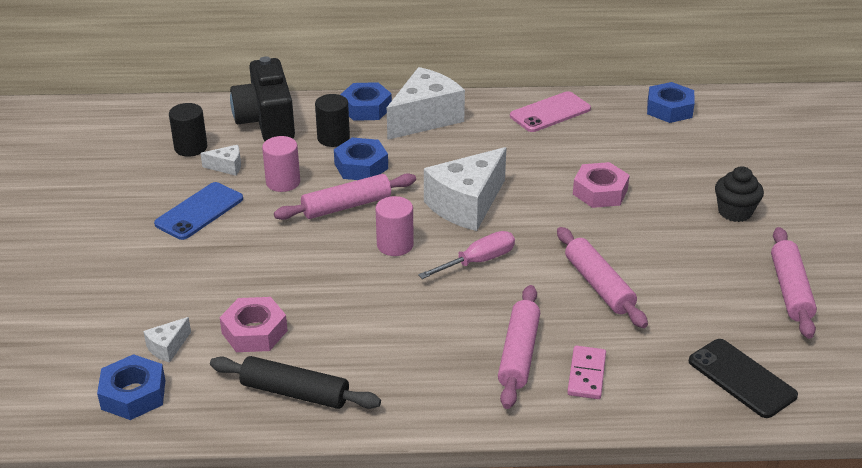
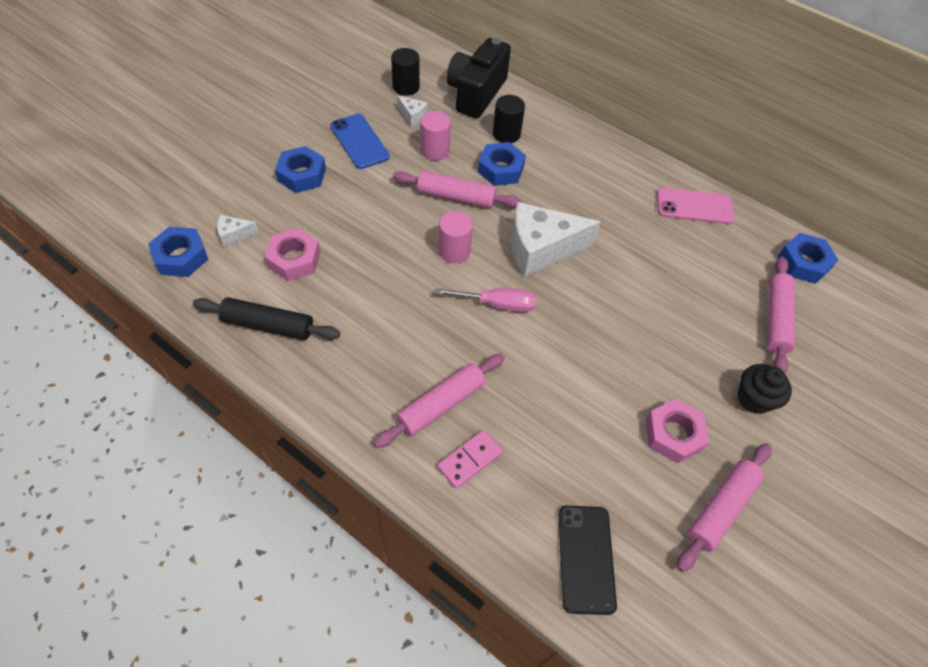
camera: 35 degrees right, 20 degrees up
blue phone [154,182,243,240] -> blue phone turned 75 degrees clockwise [330,114,390,169]
black rolling pin [210,356,381,409] -> black rolling pin turned 45 degrees counterclockwise [193,297,340,340]
blue nut [340,82,392,121] -> blue nut moved to [275,146,326,193]
white cheese [387,67,465,140] -> none
pink rolling pin [557,227,648,328] -> pink rolling pin moved to [768,257,795,373]
pink nut [573,162,630,208] -> pink nut moved to [646,398,709,464]

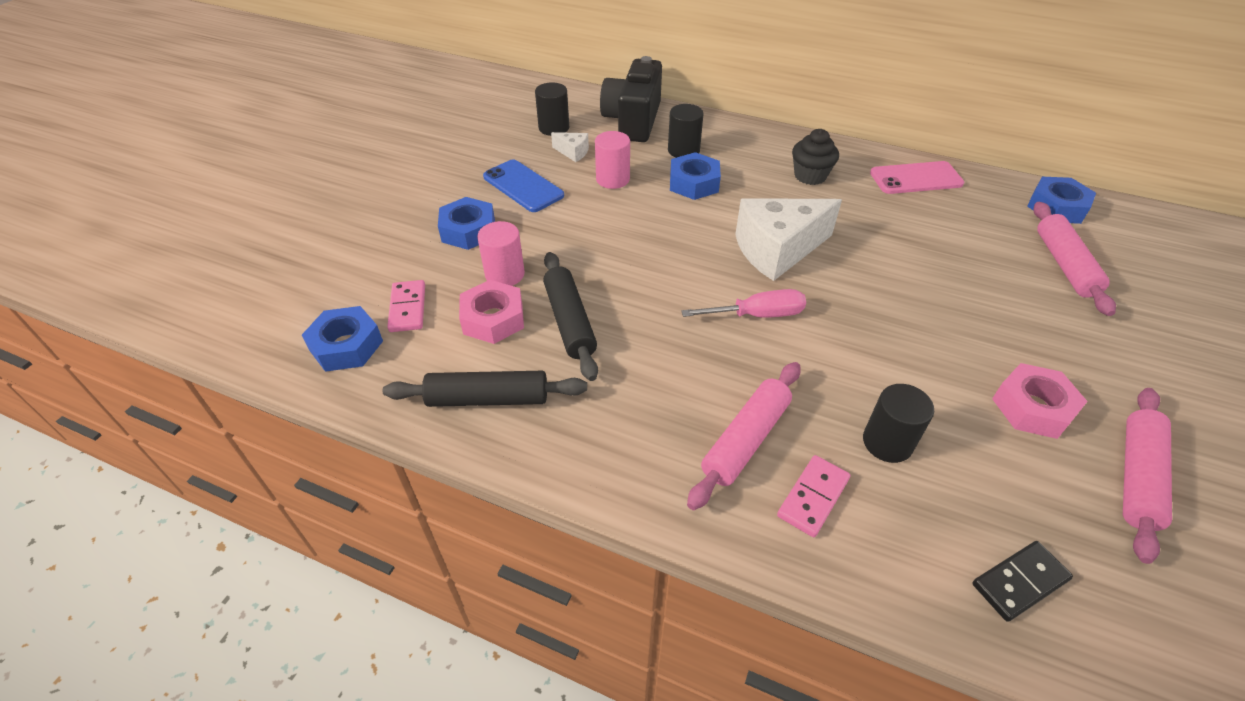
camera: 10 degrees left, 10 degrees down
white cheese [217,215,259,248] -> pink domino [387,280,425,332]
pink rolling pin [393,171,521,208] -> none
pink cylinder [438,211,473,263] -> pink cylinder moved to [477,221,525,286]
black phone [558,506,617,615] -> black domino [972,541,1073,622]
black cupcake [737,364,792,414] -> black cupcake moved to [792,129,839,185]
none -> black rolling pin [543,252,598,381]
none -> black cylinder [863,384,934,463]

